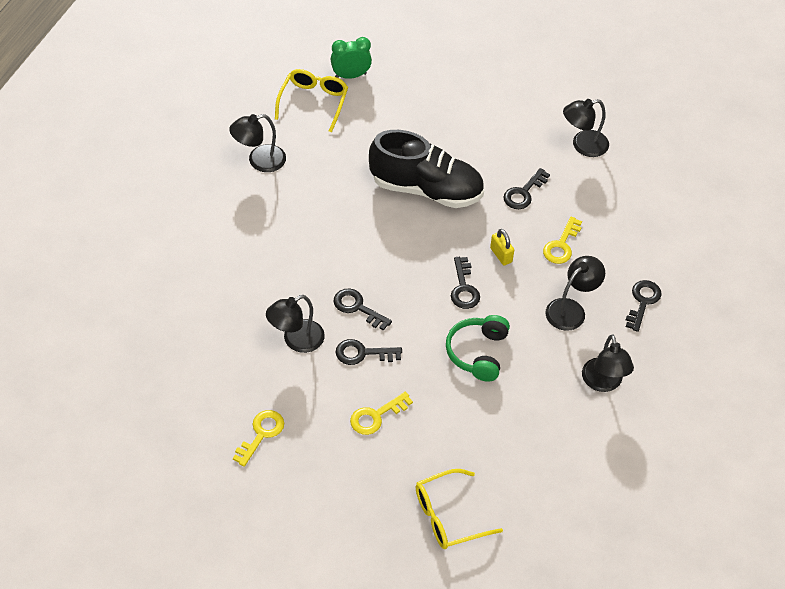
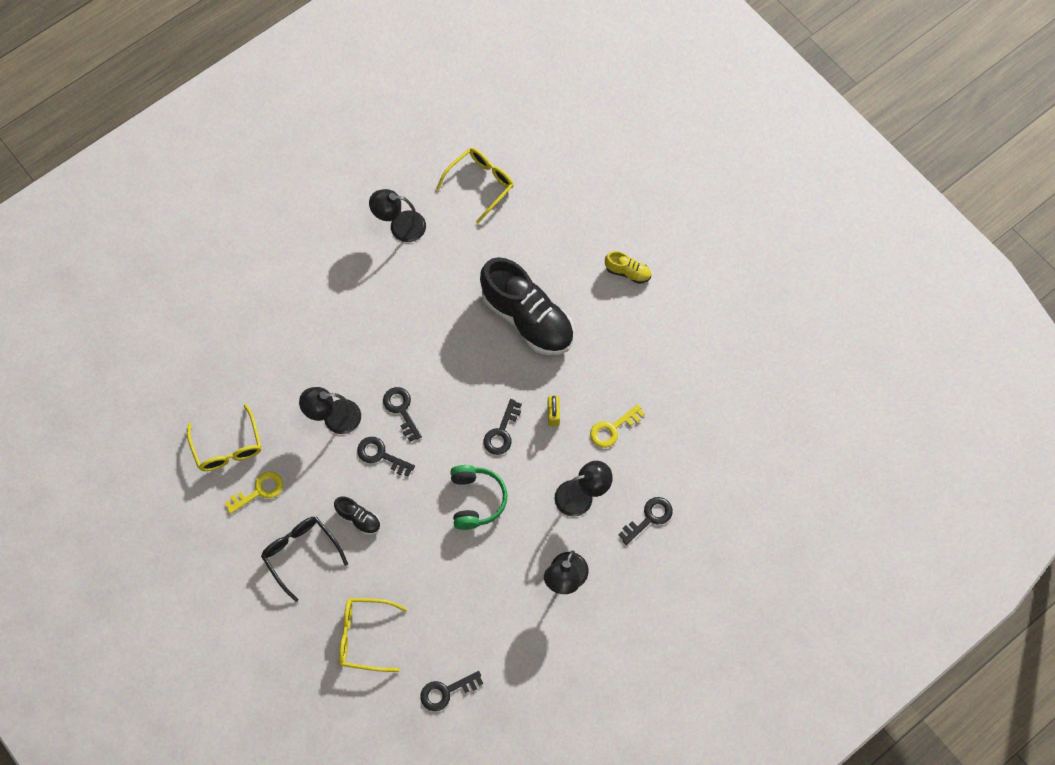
camera: 30 degrees right, 15 degrees up
green clock [330,37,372,79] -> none
yellow key [350,392,413,435] -> black shoe [334,497,381,535]
green headphones [446,315,510,382] -> green headphones turned 135 degrees clockwise [450,465,507,530]
black key [504,168,550,209] -> black key moved to [420,671,483,711]
black lamp [563,99,609,157] -> none
none -> yellow glasses [187,404,262,471]
none -> black glasses [261,517,348,602]
none -> yellow shoe [605,251,651,284]

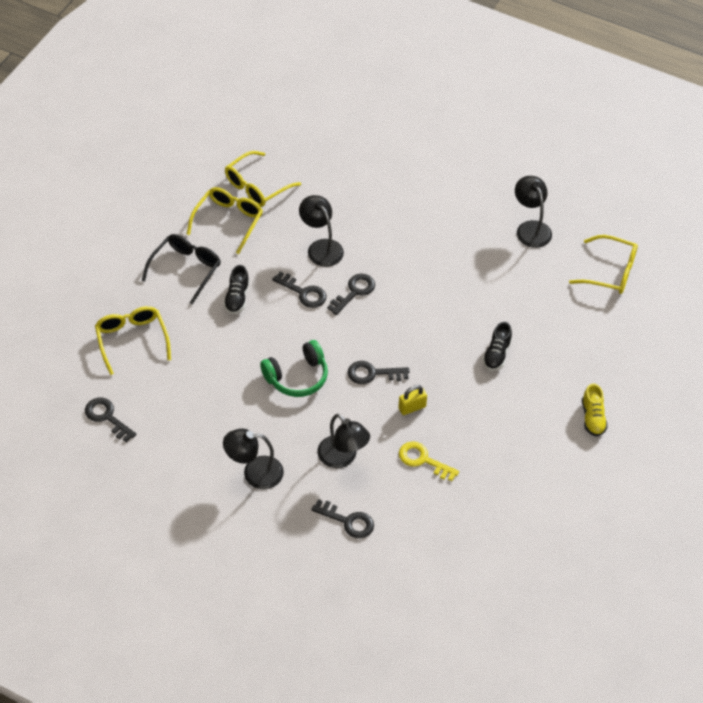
camera: 65 degrees right, 15 degrees down
yellow key [225,471,283,514] -> yellow glasses [187,187,263,254]
black key [357,437,415,476] -> black key turned 120 degrees clockwise [272,271,326,308]
black shoe [480,257,574,355] -> black shoe [483,322,512,371], size x0.43

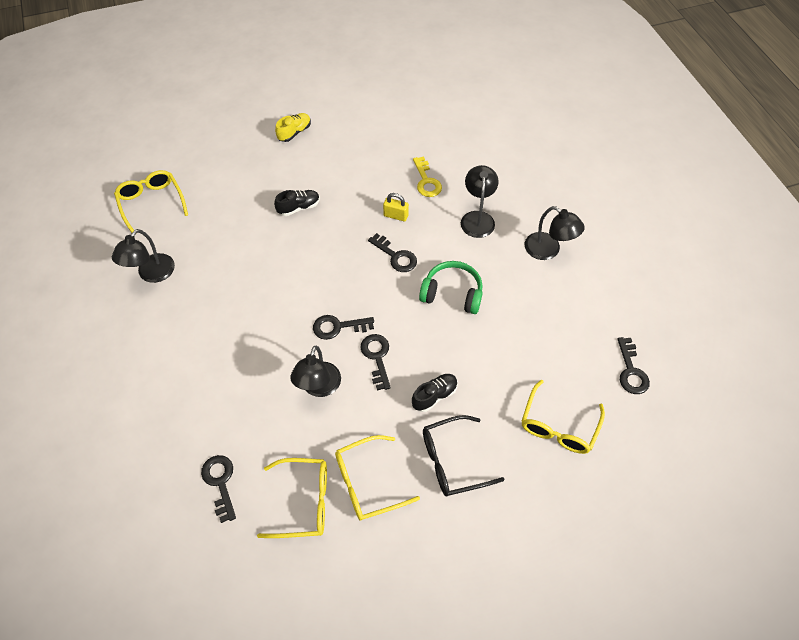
camera: 135 degrees left, 5 degrees up
black key [311,499,374,538] -> black key moved to [201,455,236,523]

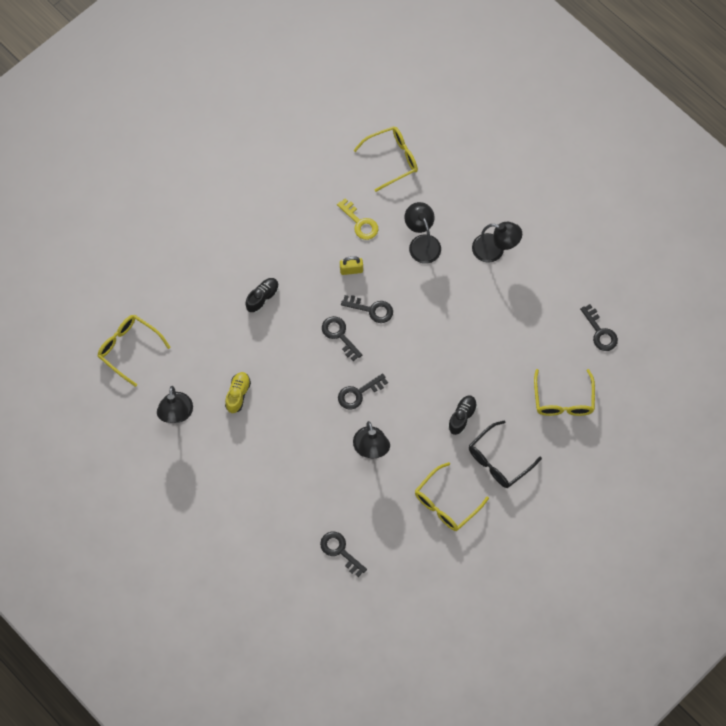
camera: 25 degrees left, 10 degrees up
yellow glasses [257,458,327,538] -> yellow glasses moved to [353,126,418,192]
yellow shoe [275,113,311,142] -> yellow shoe moved to [225,372,251,413]
black key [360,334,391,390] -> black key moved to [322,316,362,361]
green headphones [419,261,483,314] -> none

